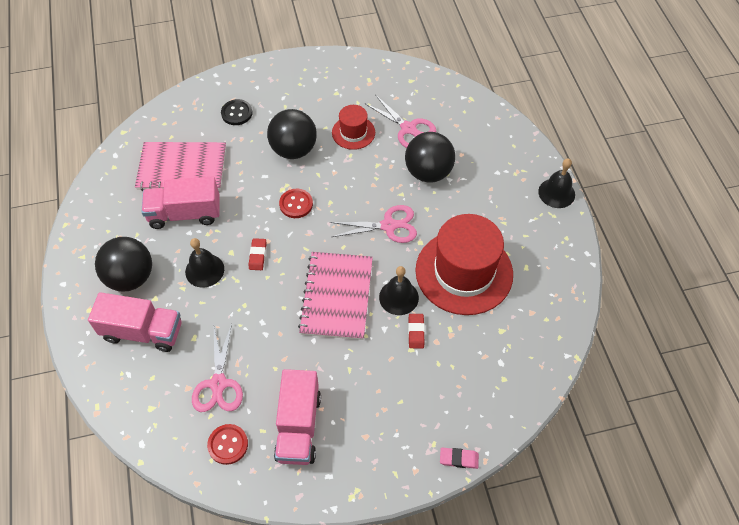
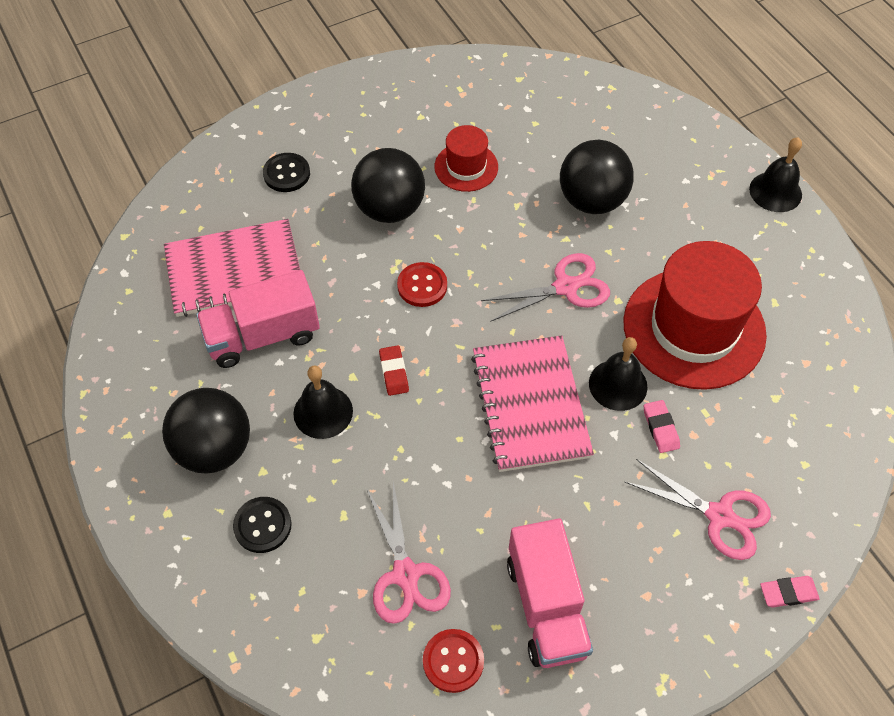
camera: 15 degrees left, 0 degrees up
pink truck [88,292,182,352] -> black button [233,497,292,553]
pink scissors [364,95,436,148] -> pink scissors moved to [625,459,771,560]
red eraser [408,314,425,348] -> pink eraser [644,400,680,453]

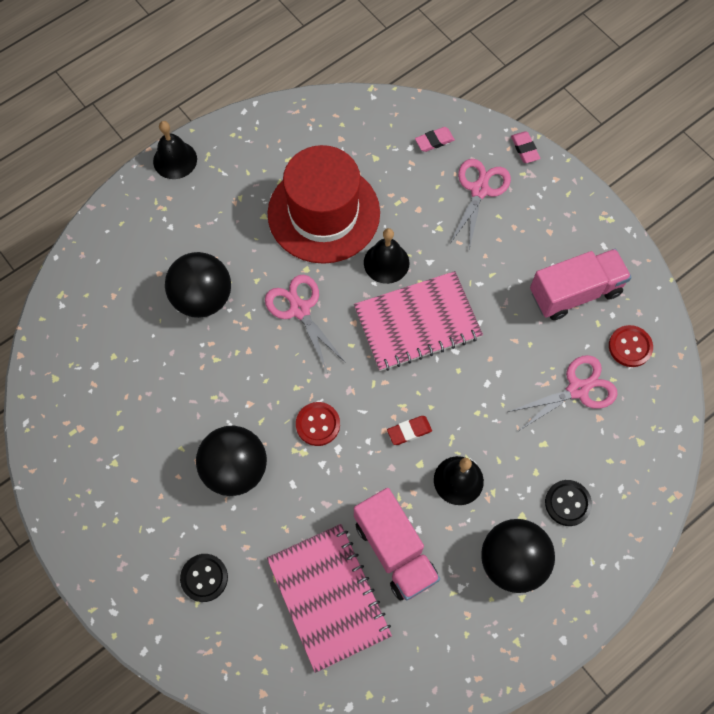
camera: 100 degrees left, 10 degrees up
red hat [434,125,498,192] -> none
pink eraser [644,400,680,453] -> pink eraser moved to [415,127,455,152]

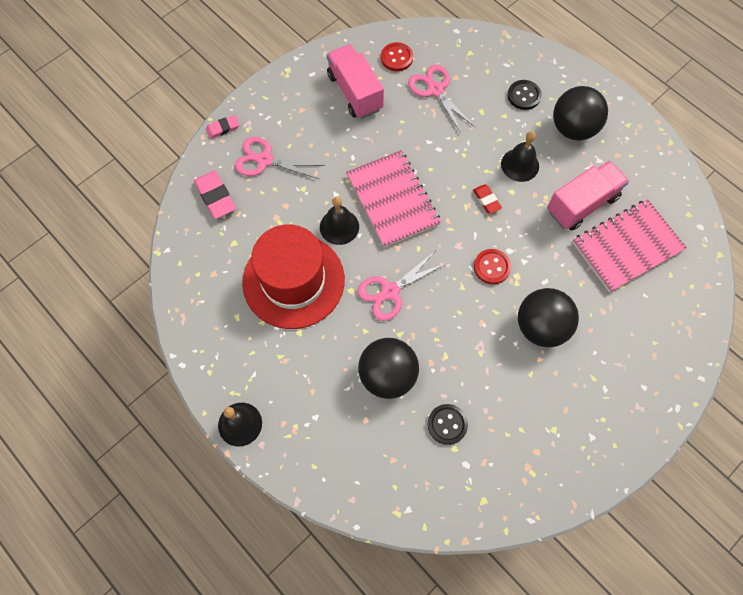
camera: 95 degrees left, 0 degrees up
black button [180,554,228,602] -> black button moved to [428,404,468,445]
pink eraser [415,127,455,152] -> pink eraser [194,171,236,219], size x1.66

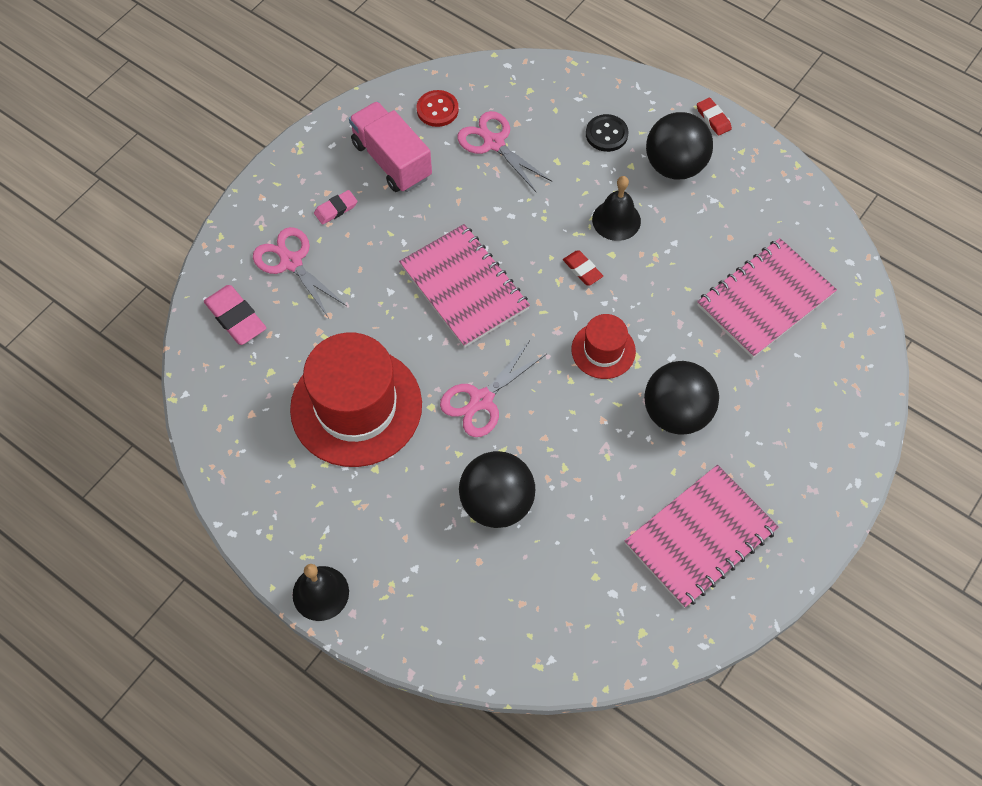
camera: 10 degrees left, 5 degrees down
pink eraser [206,115,240,139] -> pink eraser moved to [314,190,358,225]
pink scissors [235,137,325,179] -> pink scissors turned 45 degrees clockwise [253,227,347,318]
black bell [320,197,359,245] -> none
black button [428,404,468,445] -> none
red button [474,249,511,284] -> red hat [572,314,636,379]
pink truck [547,161,629,230] -> none
none -> pink notebook [625,465,779,608]
none -> red eraser [697,97,732,136]

